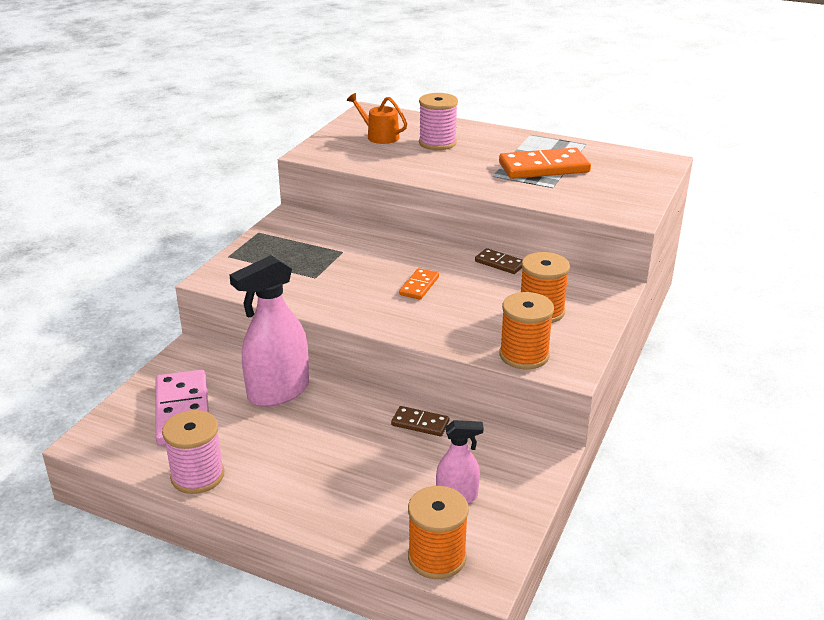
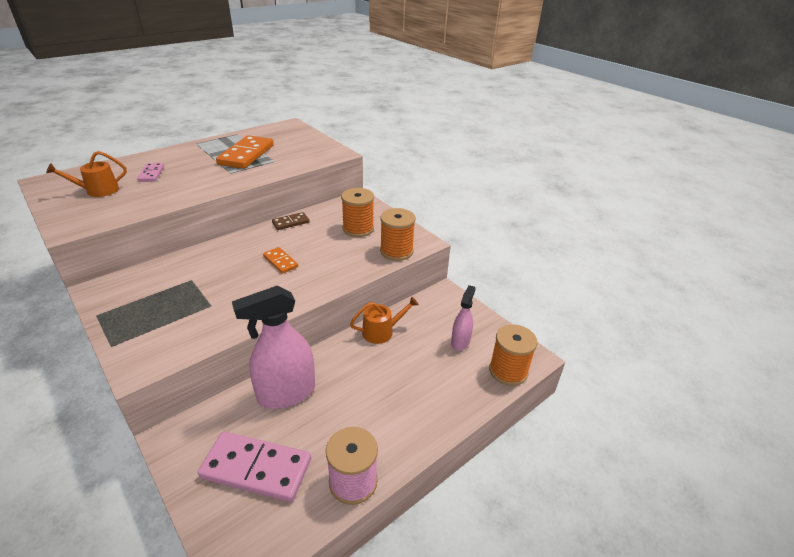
camera: 65 degrees left, 5 degrees up
pink spray bottle [229,255,309,407] -> pink spray bottle turned 75 degrees clockwise [232,286,315,409]
brown domino [391,406,449,436] -> orange watering can [350,296,419,344]
pink spool [419,93,458,150] -> pink domino [137,163,164,182]

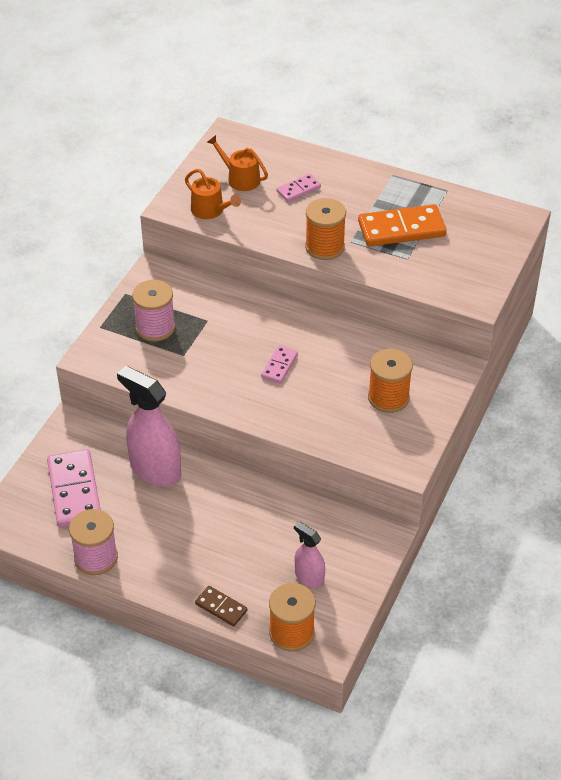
camera: 65 degrees right, 10 degrees up
orange domino [263,247,298,274] -> pink domino [261,346,298,383]
brown domino [272,212,310,230] -> brown domino moved to [195,586,247,626]
orange watering can [350,296,419,344] -> orange watering can moved to [185,169,241,219]
orange spool [380,208,416,261] -> orange spool moved to [305,198,346,260]
pink spray bottle [451,285,476,351] -> pink spray bottle turned 135 degrees counterclockwise [294,521,325,588]
none -> pink spool [132,280,175,342]

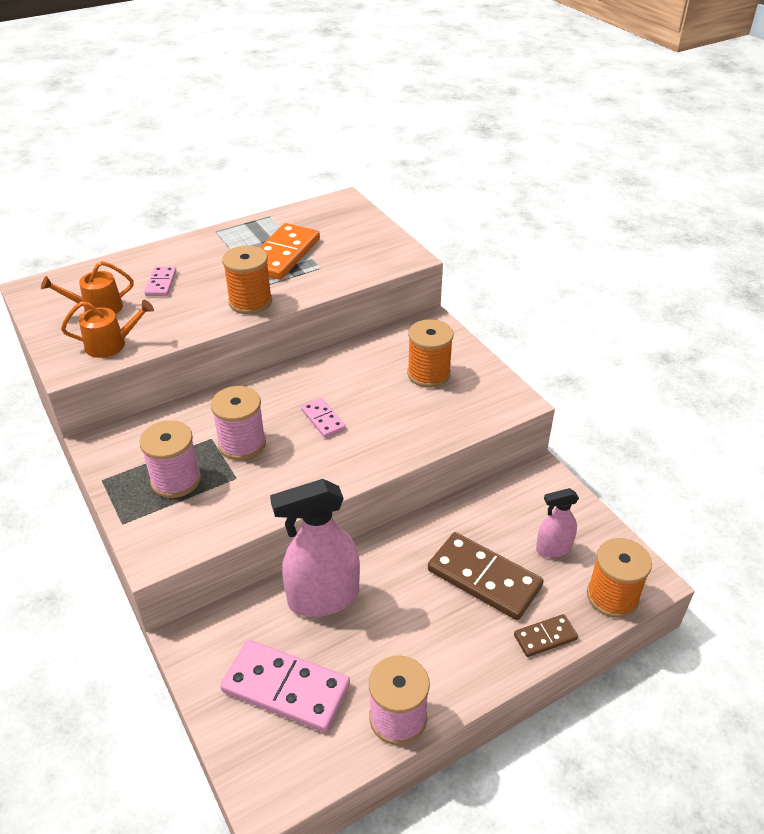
camera: 55 degrees left, 5 degrees down
none -> pink spool [211,386,266,460]
none -> brown domino [428,532,544,620]

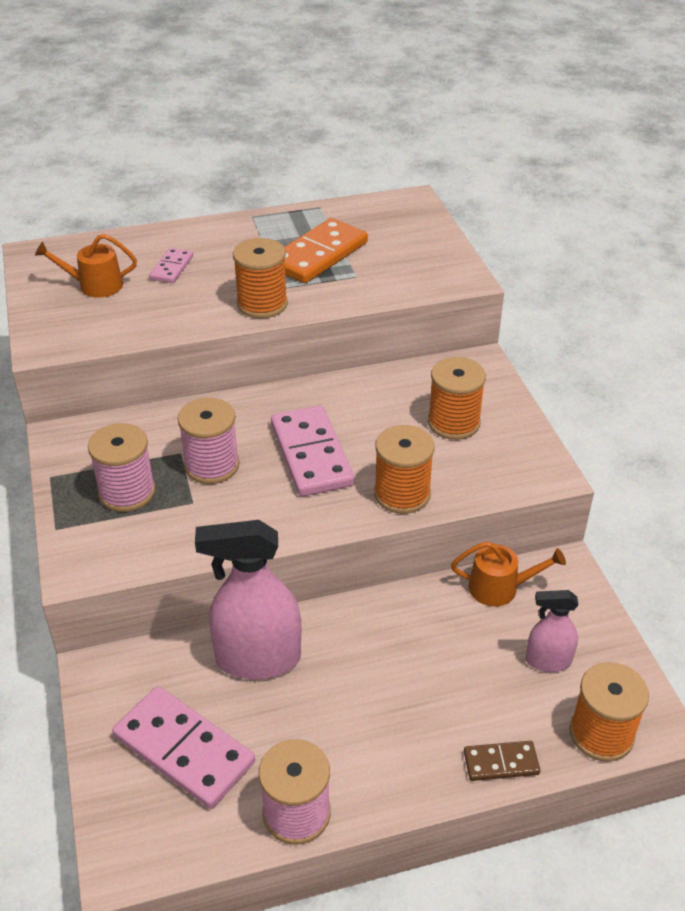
camera: 15 degrees right, 0 degrees up
orange watering can [61,300,154,358] -> orange watering can moved to [451,541,566,606]
pink domino [301,398,346,438] -> pink domino [271,405,355,496], size x1.93
brown domino [428,532,544,620] -> none
none -> orange spool [374,425,434,514]

